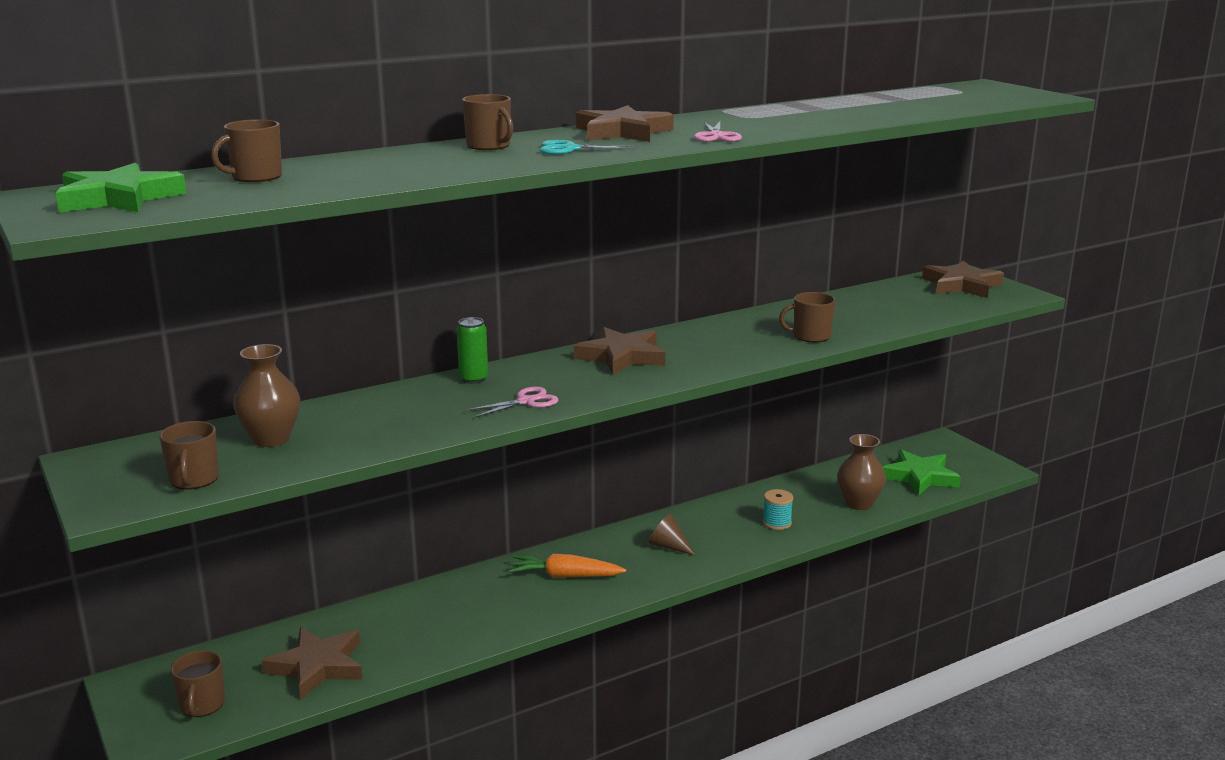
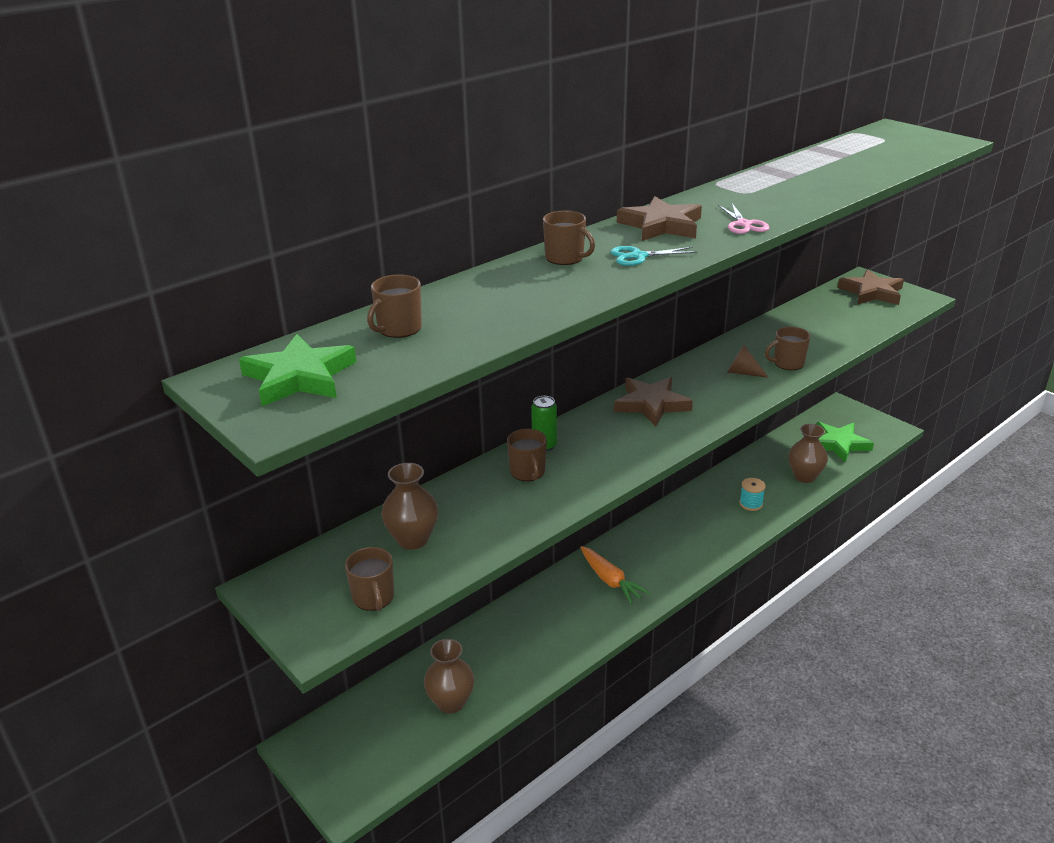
camera: 10 degrees left, 10 degrees up
brown mug [171,650,225,717] -> brown mug moved to [507,429,547,481]
brown star [262,627,362,699] -> brown vase [424,639,474,714]
pink scissors [465,386,558,418] -> none
orange carrot [509,554,626,578] -> orange carrot turned 120 degrees counterclockwise [580,546,650,604]
brown cone [649,514,695,555] -> brown cone moved to [727,345,769,378]

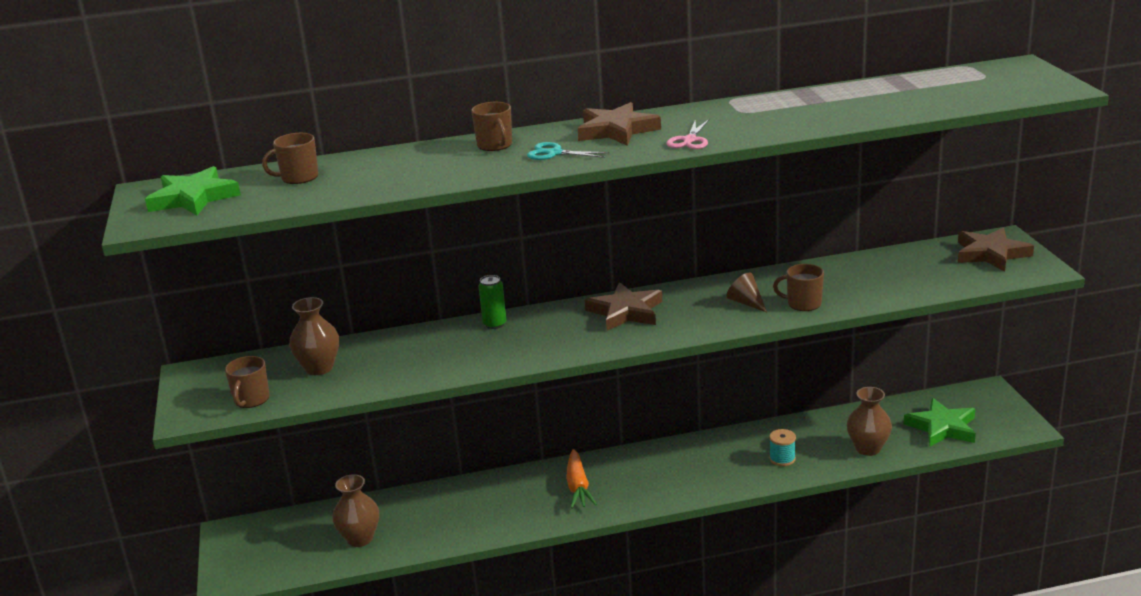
camera: 30 degrees right, 5 degrees down
brown mug [507,429,547,481] -> none

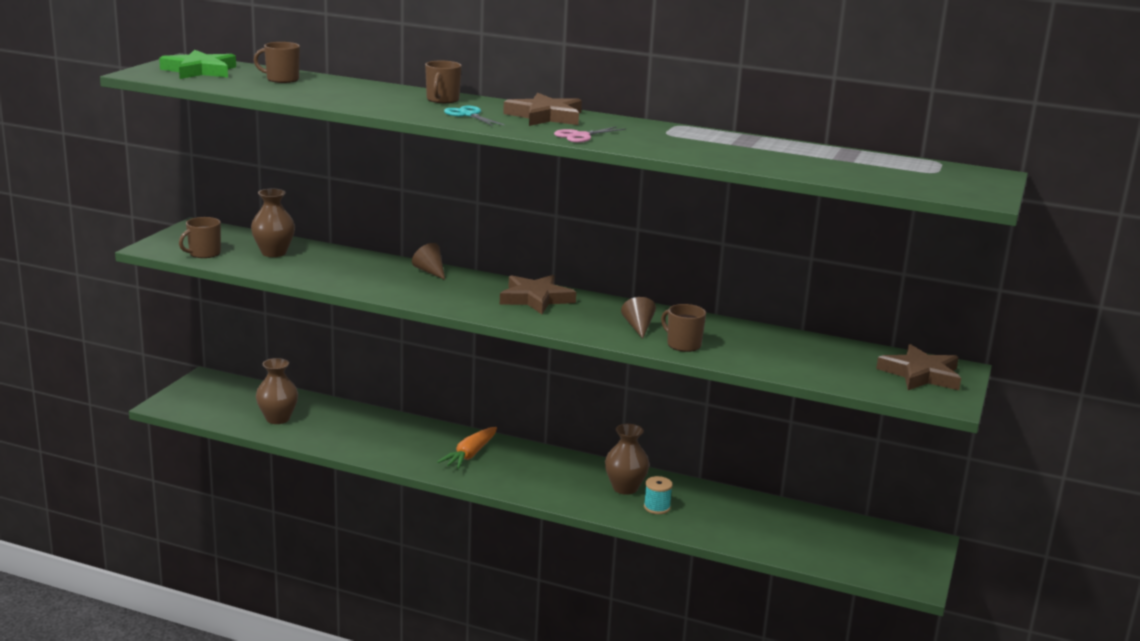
camera: 30 degrees right, 5 degrees down
green can [479,275,506,329] -> brown cone [412,243,445,280]
brown vase [847,387,892,456] -> brown vase moved to [605,424,650,495]
green star [904,398,976,447] -> none

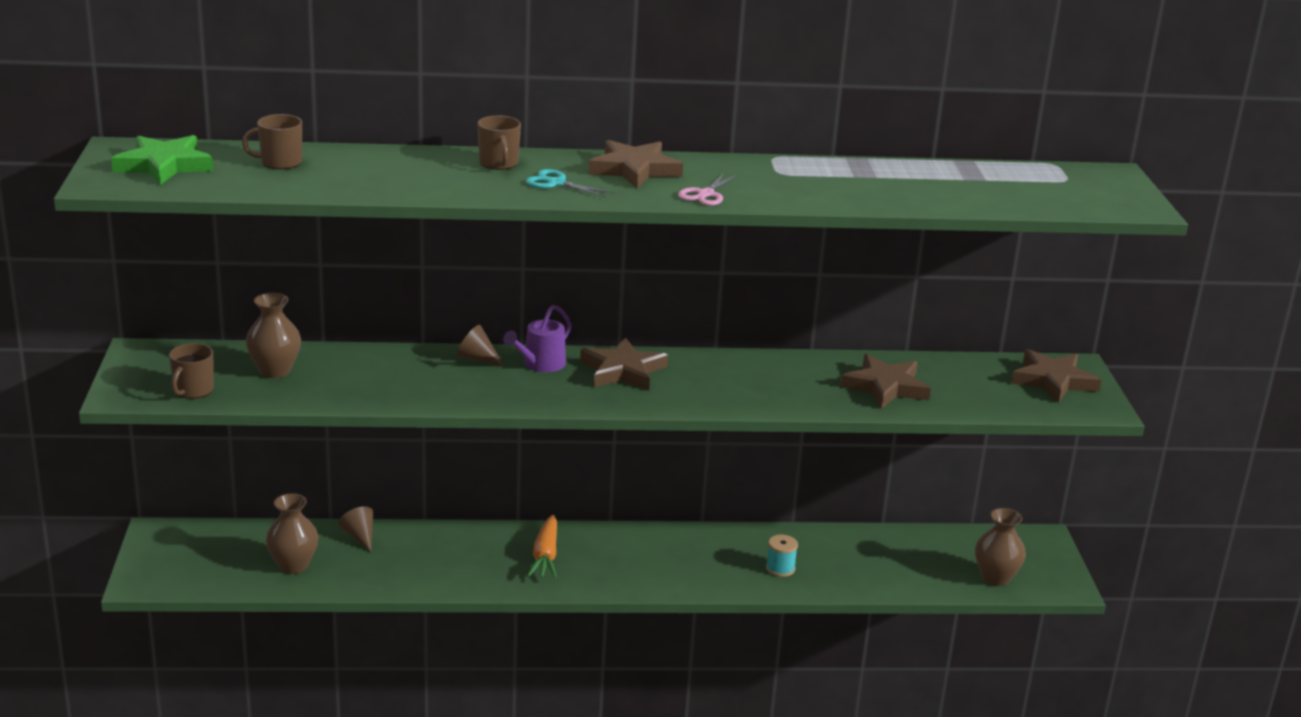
camera: 25 degrees left, 5 degrees up
brown vase [605,424,650,495] -> brown vase moved to [975,508,1026,586]
brown cone [621,297,656,339] -> brown cone moved to [338,506,373,552]
brown mug [661,304,706,352] -> none
none -> purple watering can [503,305,572,372]
none -> brown star [840,354,931,409]

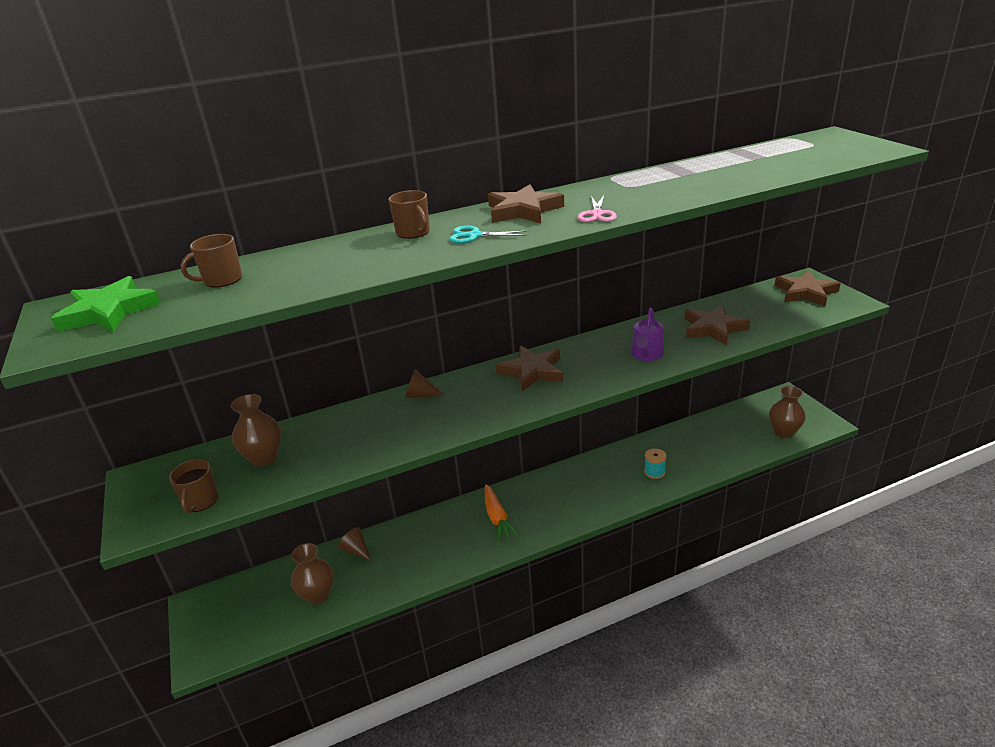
camera: 15 degrees left, 5 degrees up
purple watering can [503,305,572,372] -> purple watering can moved to [631,308,664,361]

